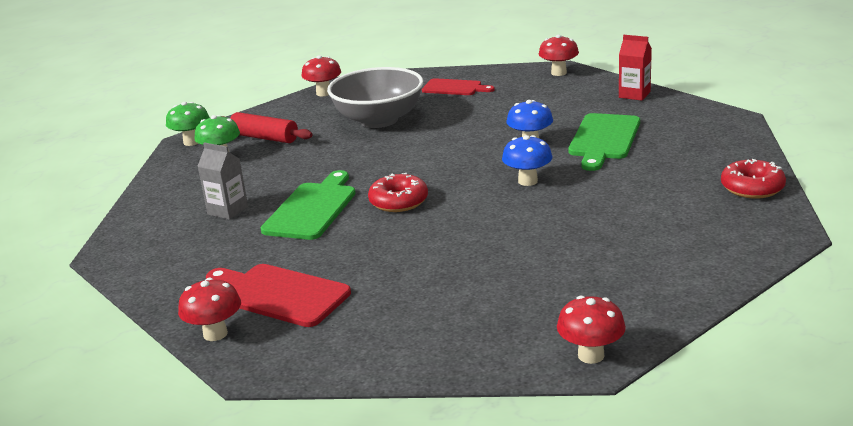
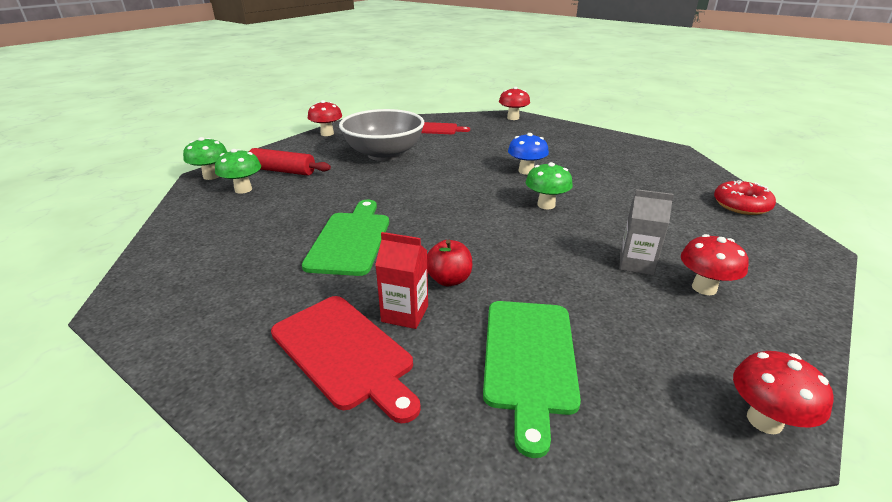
camera: 15 degrees left, 5 degrees up
red mushroom [178,278,241,341] -> red mushroom moved to [681,234,749,295]
grey carton [197,142,248,220] -> grey carton moved to [620,189,674,275]
red cutting board [206,264,351,327] -> red cutting board turned 150 degrees counterclockwise [271,296,421,423]
red donut [368,173,428,212] -> none
blue mushroom [502,135,553,186] -> green mushroom [526,162,573,209]
green cutting board [568,113,640,171] -> green cutting board moved to [483,301,581,458]
red carton [619,35,652,101] -> red carton moved to [375,232,428,329]
none -> red apple [427,240,472,286]

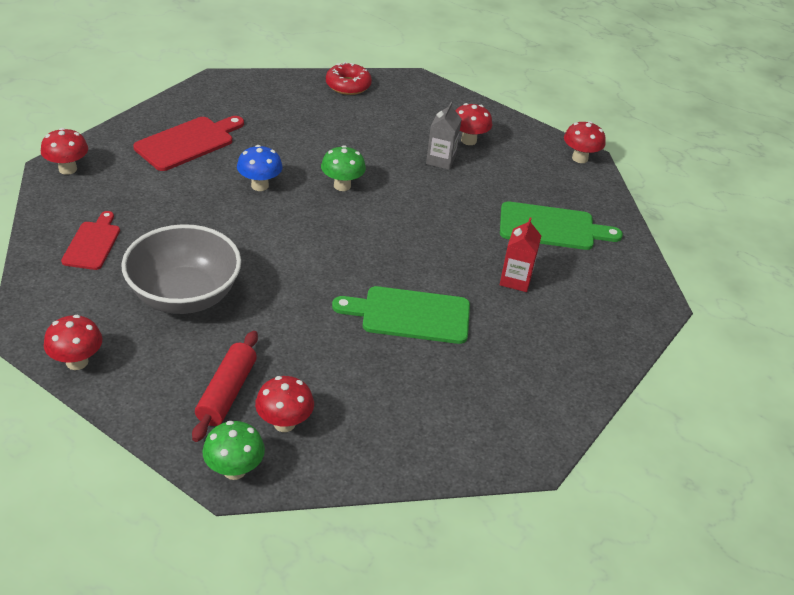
camera: 95 degrees left, 10 degrees up
green mushroom [215,149,261,194] -> red mushroom [255,376,314,432]
red cutting board [271,296,421,423] -> red cutting board moved to [133,116,244,171]
red apple [427,240,472,286] -> none

